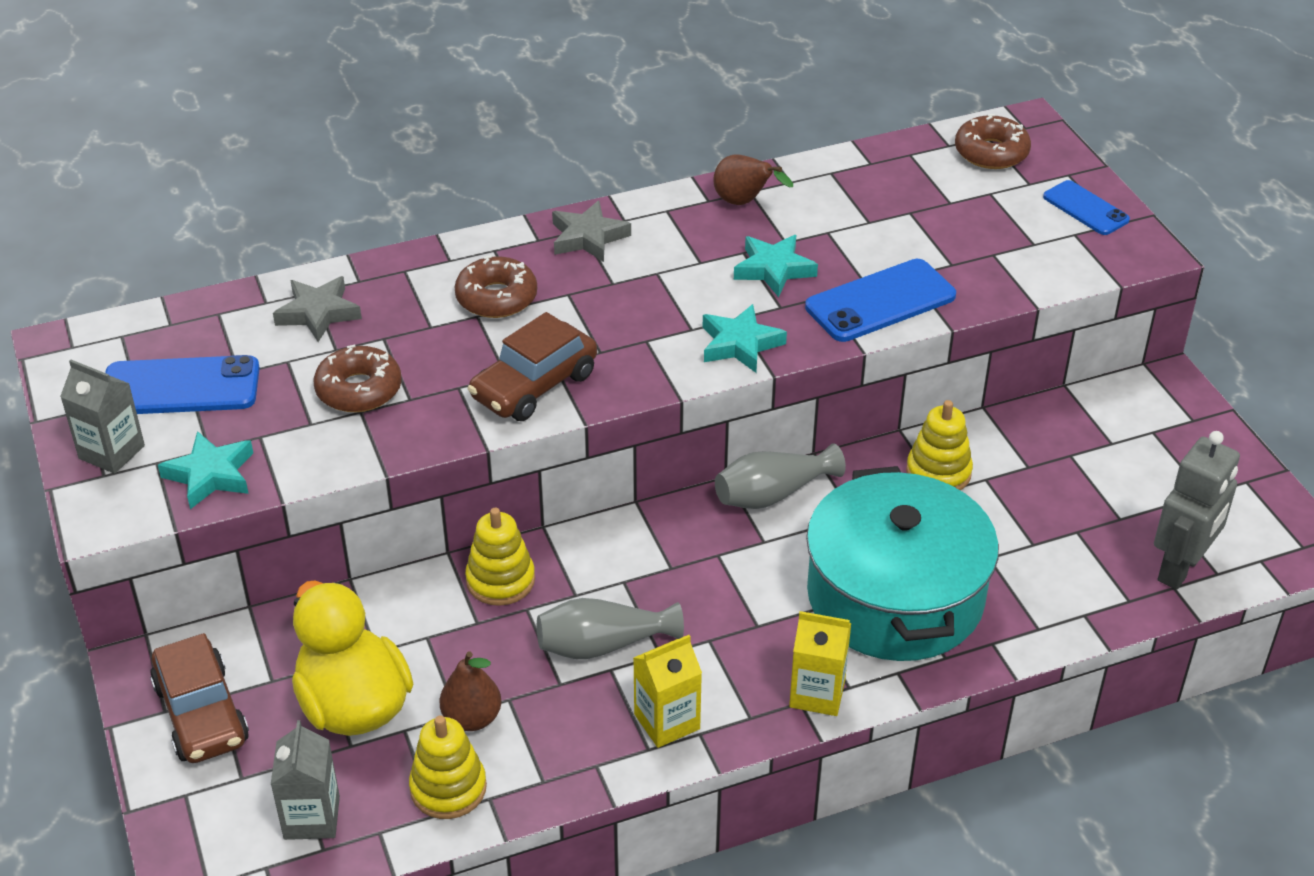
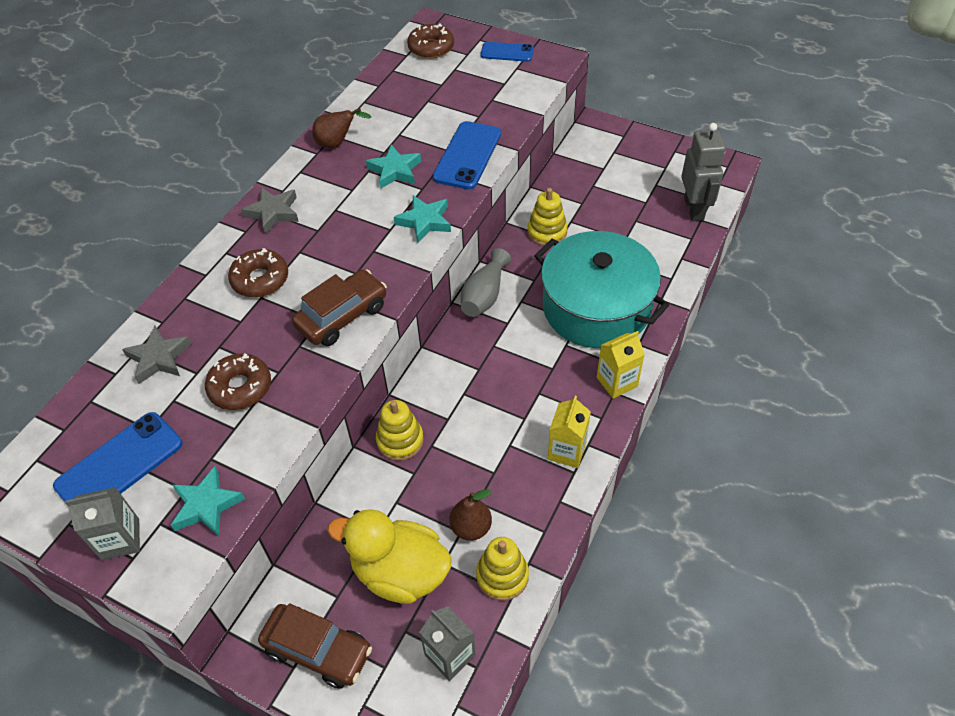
camera: 40 degrees left, 10 degrees up
brown car [468,312,597,421] -> brown car turned 135 degrees counterclockwise [292,269,387,346]
grey vase [537,598,684,659] -> none

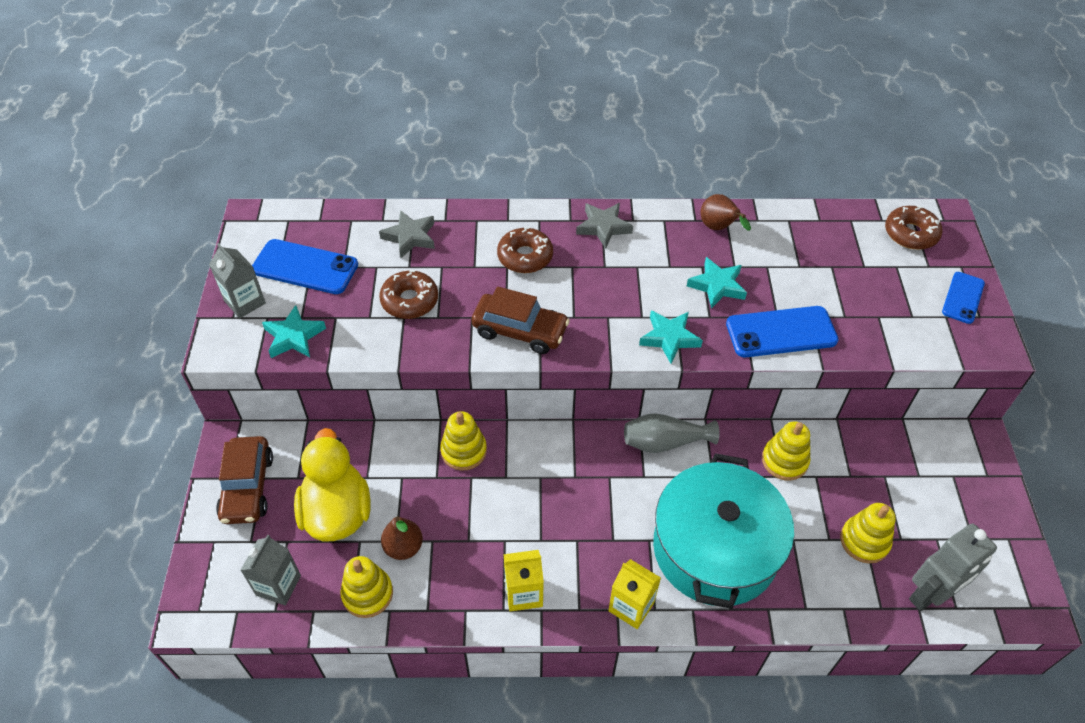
camera: 60 degrees right, 0 degrees up
blue phone [480,42,534,62] -> blue phone turned 45 degrees clockwise [942,272,985,324]
none -> yellow stacking toy [840,503,896,563]

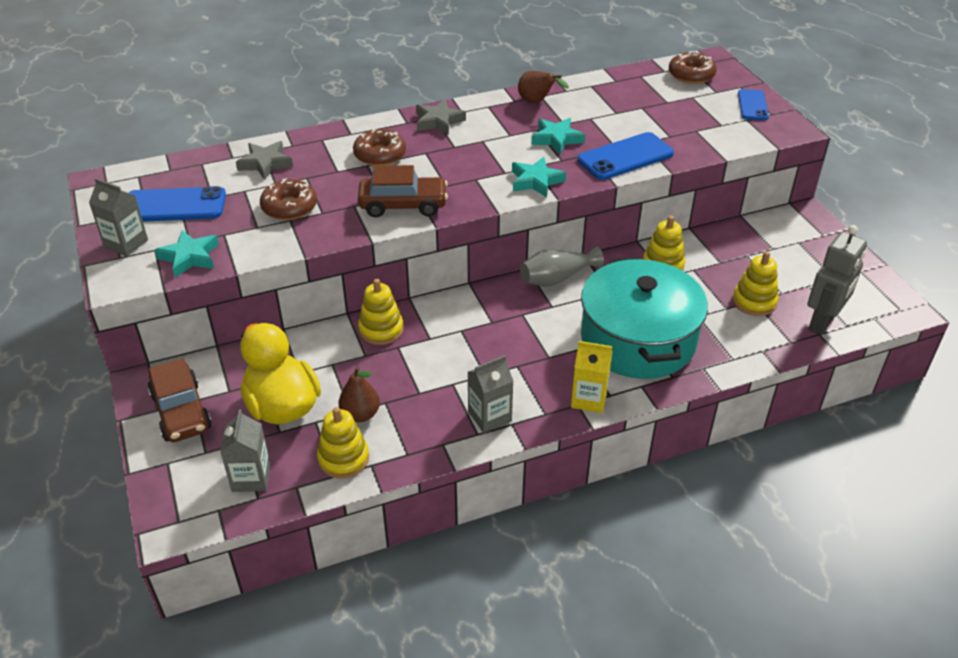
camera: 20 degrees left, 10 degrees down
yellow carton [504,550,544,612] -> grey carton [468,355,513,433]

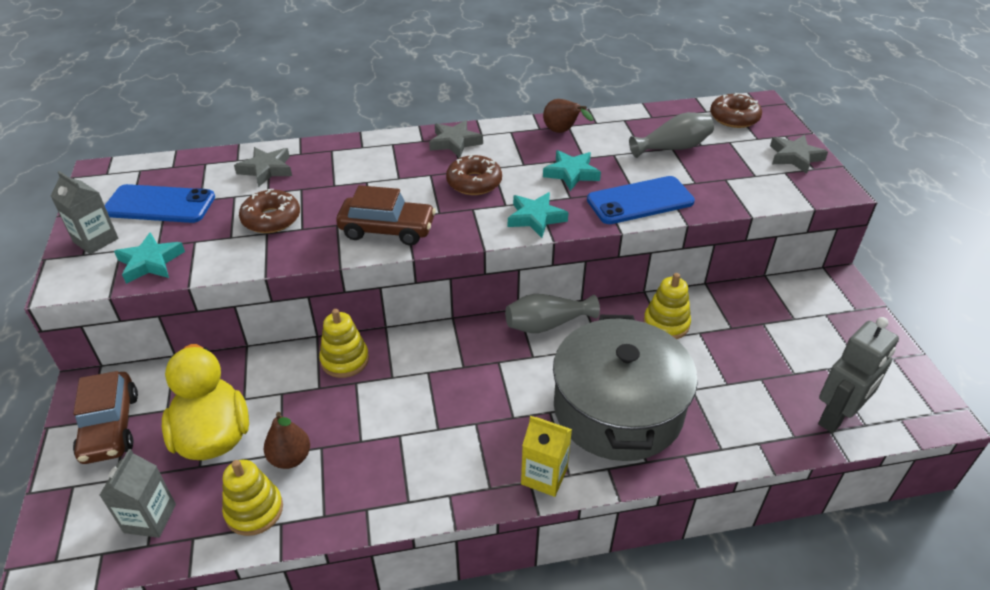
camera: 10 degrees right, 0 degrees up
brown donut [353,128,406,166] -> brown donut moved to [446,154,502,195]
grey carton [468,355,513,433] -> none
turquoise pot [581,257,708,379] -> grey pot [553,315,698,461]
yellow stacking toy [732,251,778,316] -> none
blue phone [738,89,769,120] -> grey star [770,135,828,174]
none -> grey vase [629,112,714,158]

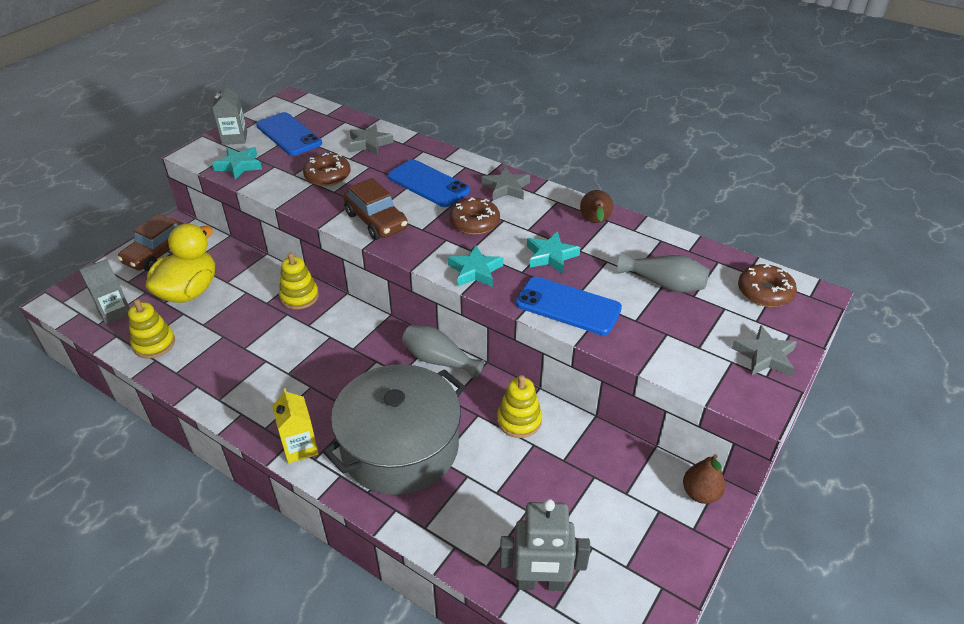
camera: 45 degrees right, 0 degrees up
brown pear [264,412,310,469] -> brown pear moved to [683,454,725,504]
none -> blue phone [388,159,470,207]

